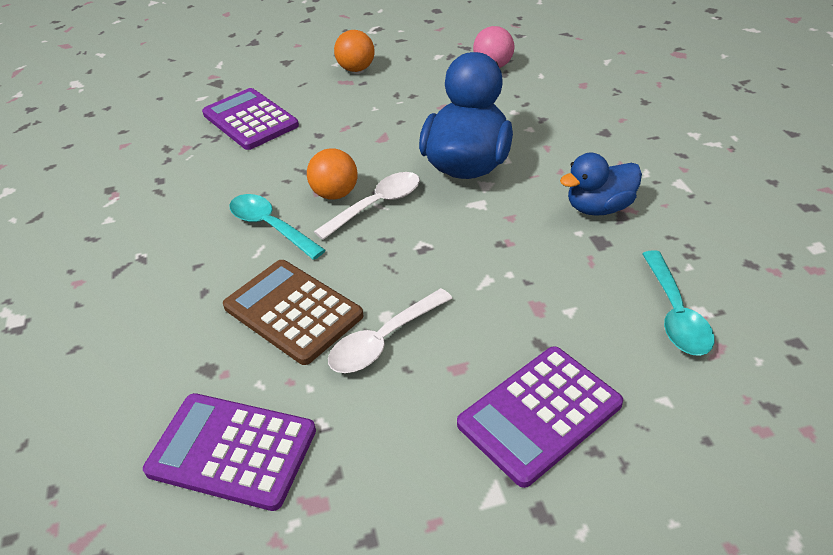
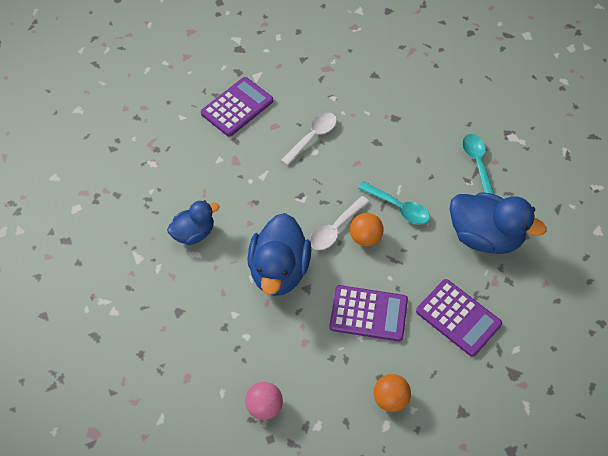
camera: 170 degrees right, 15 degrees up
purple calculator [143,393,316,511] -> purple calculator moved to [329,285,408,341]
brown calculator [223,260,364,365] -> none
turquoise spoon [642,250,714,356] -> turquoise spoon moved to [462,134,495,195]
none -> blue duck [450,192,546,254]

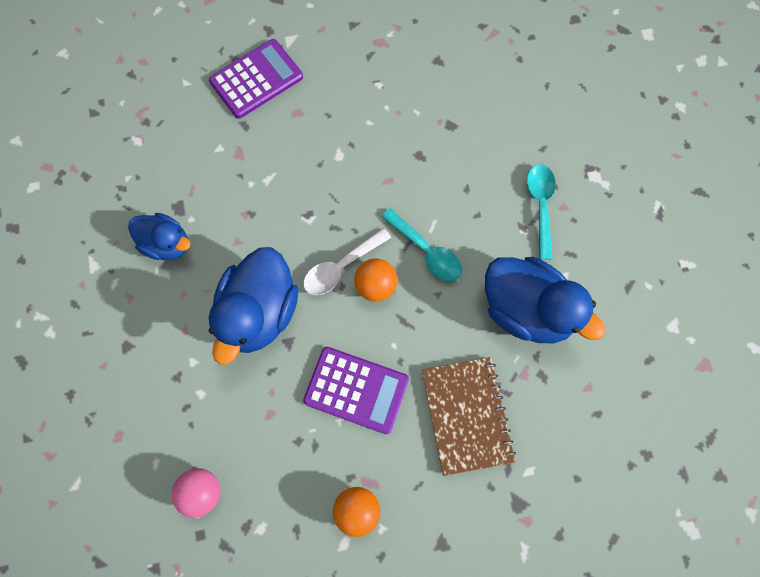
camera: 10 degrees right, 15 degrees up
blue duck [167,200,219,245] -> blue duck turned 45 degrees clockwise [128,213,191,260]
white spoon [281,112,337,166] -> none
purple calculator [416,279,502,357] -> brown notebook [422,357,516,476]

